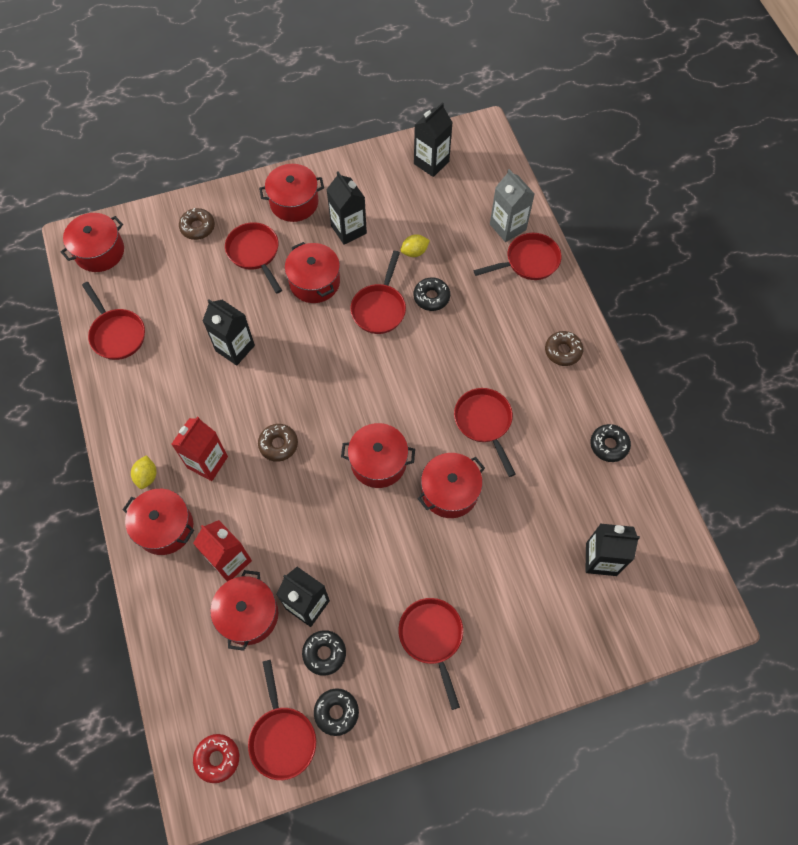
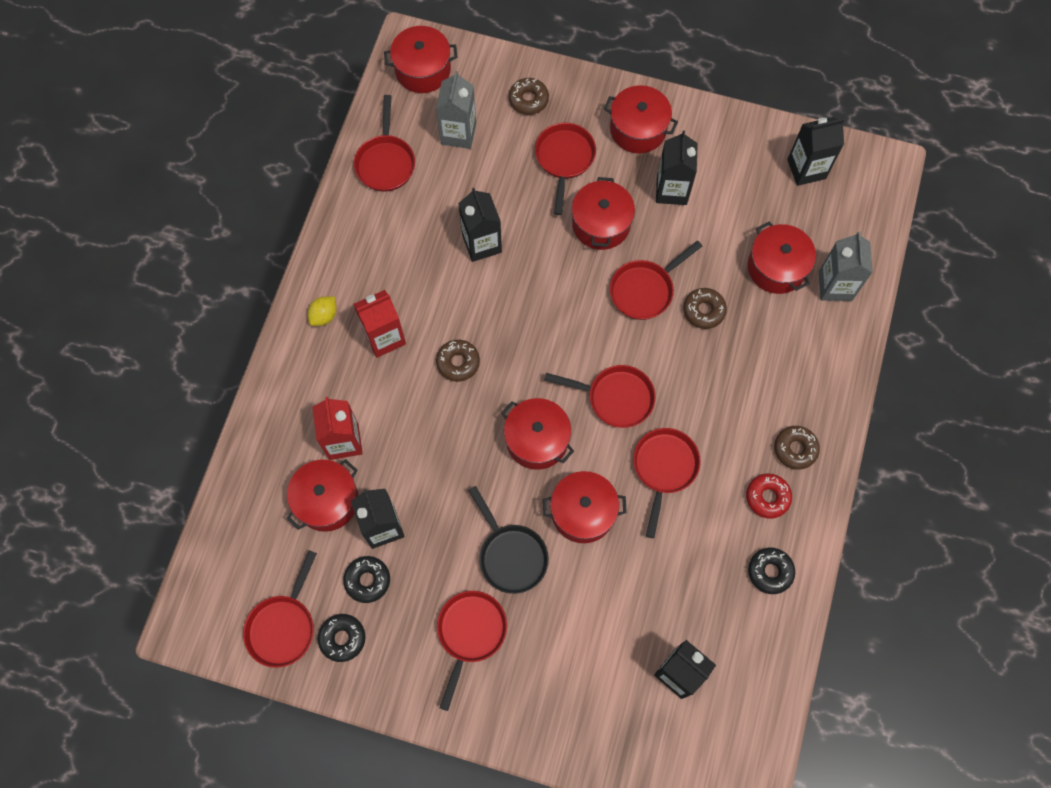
camera: 35 degrees right, 5 degrees up
red pot [123,489,194,555] -> red pot moved to [748,221,816,294]
red donut [193,734,239,783] -> red donut moved to [746,473,792,519]
yellow lemon [401,234,430,257] -> none
black donut [414,277,450,311] -> brown donut [683,288,727,329]
red pan [473,233,561,280] -> red pan moved to [544,365,656,428]
none -> grey carton [436,71,476,149]
none -> black pan [468,486,549,594]

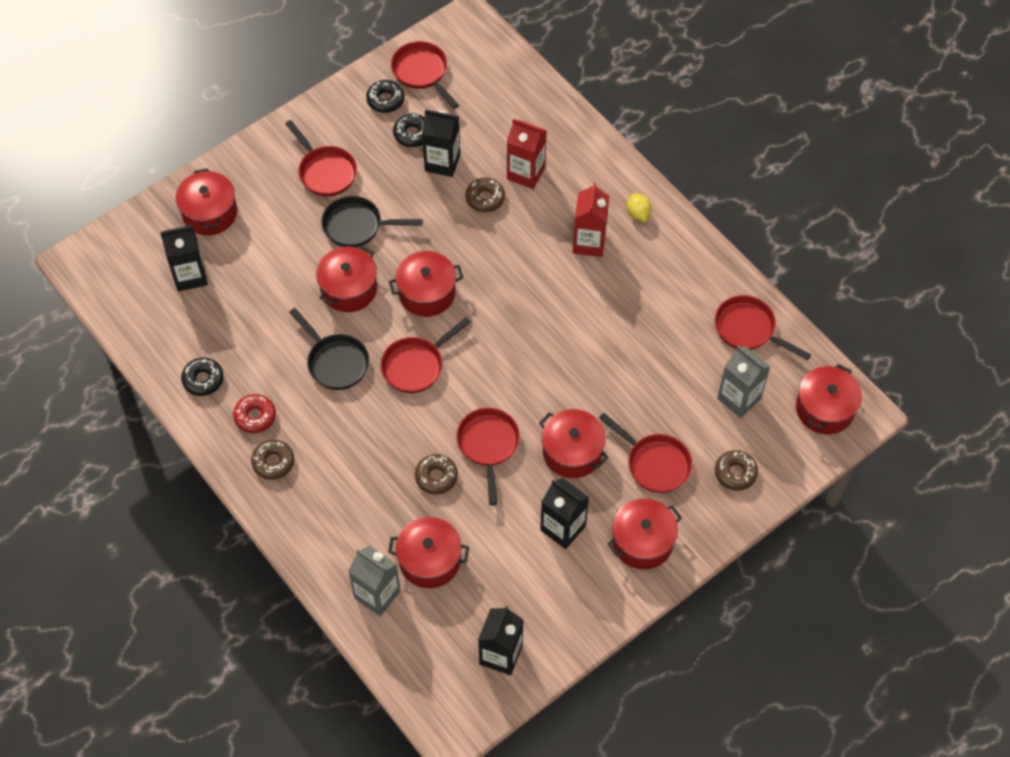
camera: 125 degrees right, 10 degrees down
red pot [286,459,358,532] -> red pot moved to [176,168,237,235]
brown donut [436,340,480,382] -> brown donut moved to [466,178,505,212]
black carton [458,188,502,262] -> none
red pan [633,428,701,538] -> black pan [289,308,369,390]

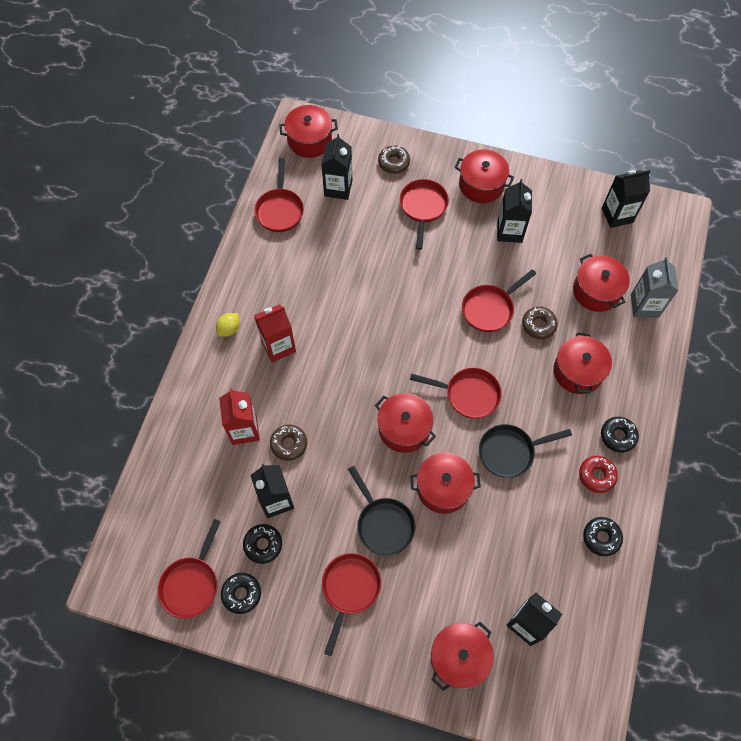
camera: 125 degrees left, 5 degrees up
brown donut [251,440,294,480] -> black donut [601,417,639,453]
black pan [289,308,369,390] -> black pan turned 120 degrees counterclockwise [479,424,572,478]
red pot [539,409,608,478] -> red pot moved to [553,332,612,394]
grey carton [717,346,771,418] -> black carton [321,134,352,200]

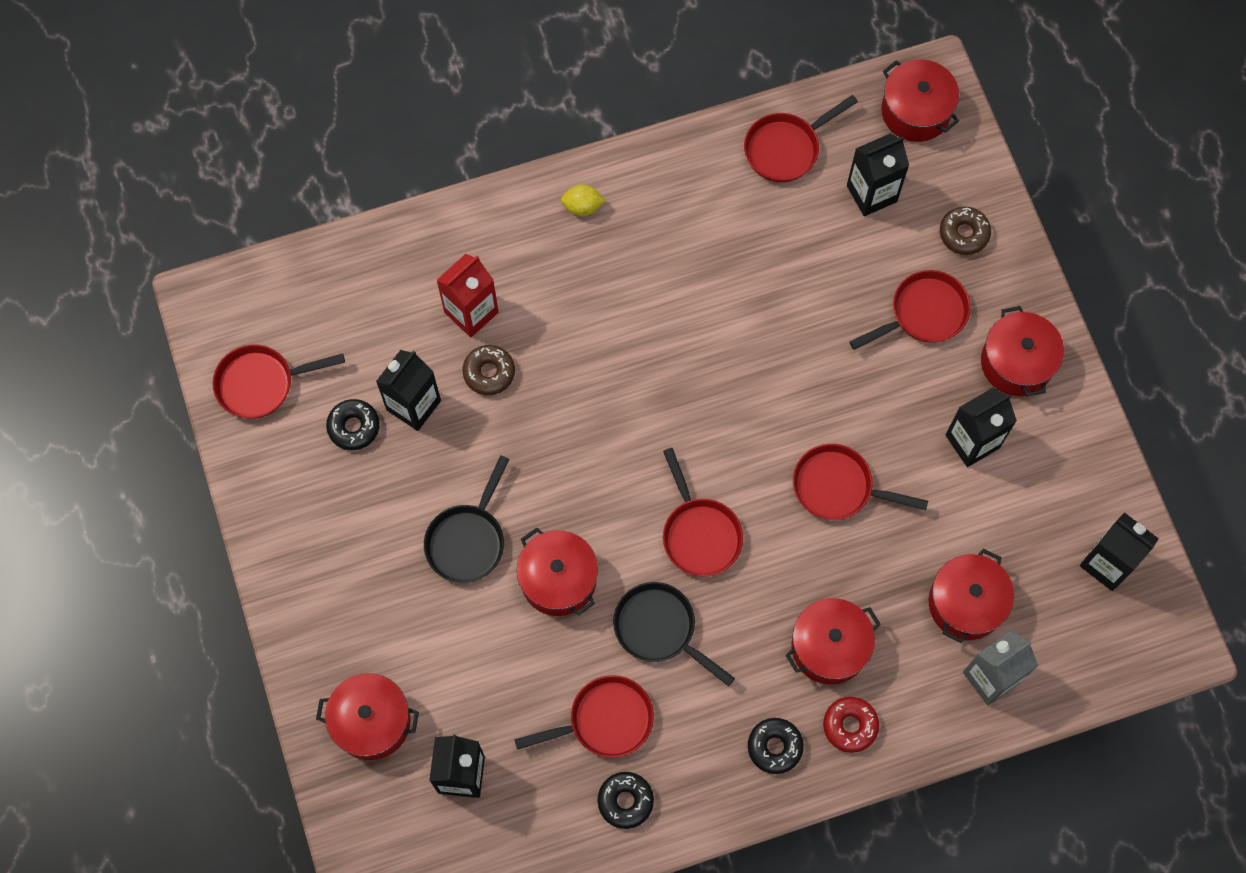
camera: 55 degrees right, 5 degrees up
black donut [221,573,261,614] -> none
red carton [254,304,296,362] -> none
red pan [322,553,381,656] -> red pan moved to [514,675,654,758]
red pot [375,393,436,453] -> none
brown donut [522,306,558,339] -> none
red donut [579,456,618,493] -> red donut moved to [823,697,879,753]

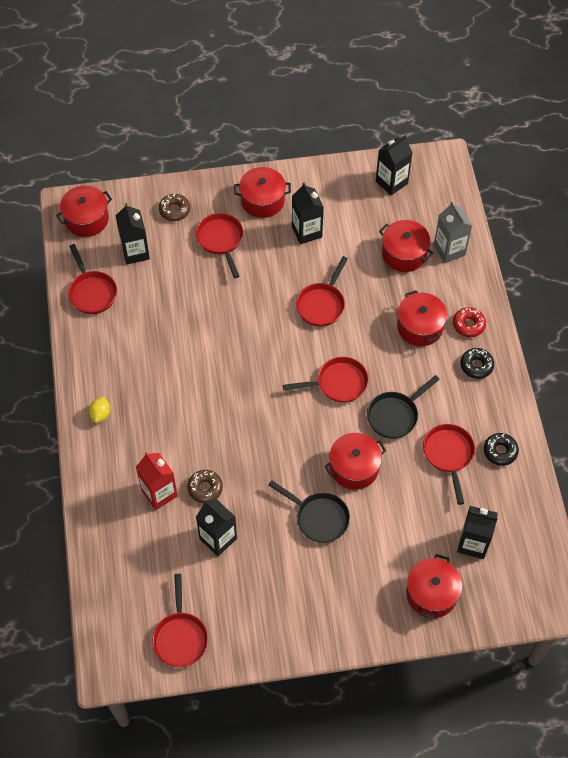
camera: 80 degrees left, 10 degrees down
black donut [326,399,380,450] -> none

